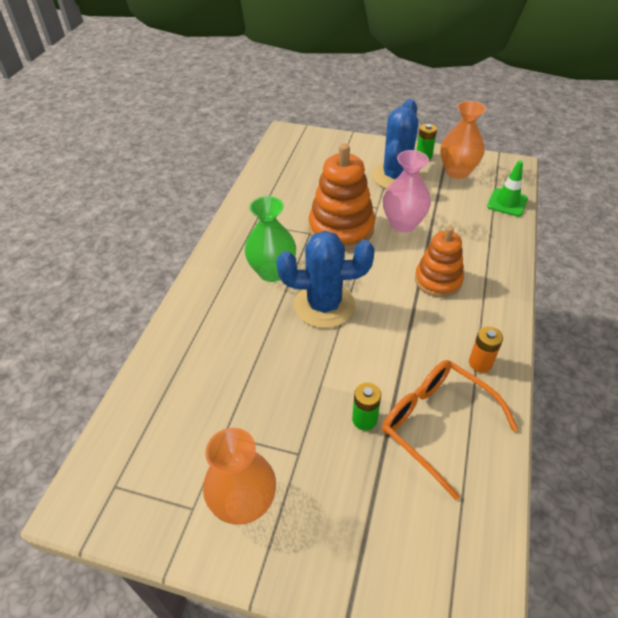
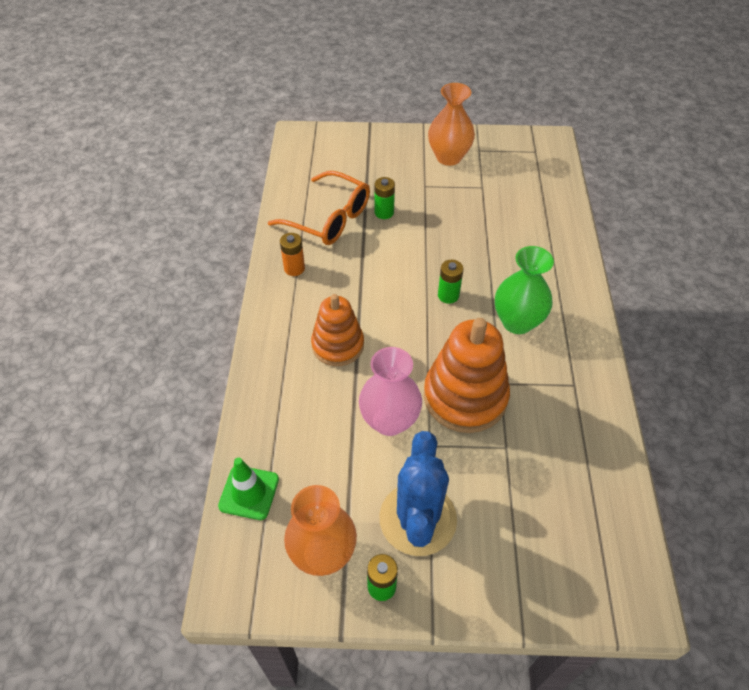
camera: 165 degrees right, 5 degrees up
blue cactus [277,231,374,328] -> green battery [438,260,463,304]

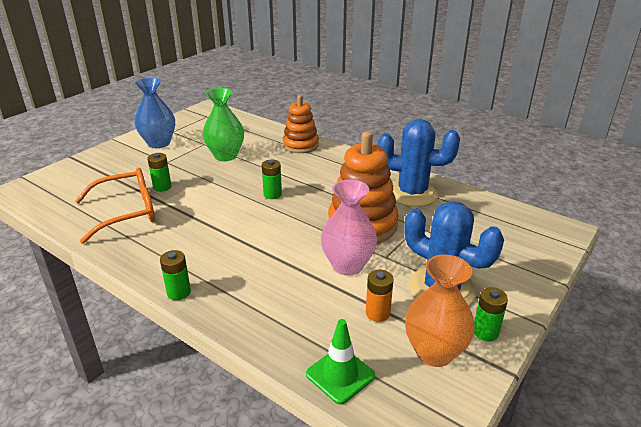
camera: 55 degrees left, 20 degrees down
orange battery [280,233,305,276] -> orange battery moved to [366,270,394,322]
orange stacking toy [311,294,364,366] -> orange stacking toy moved to [283,95,319,153]
orange vase [428,83,475,166] -> blue vase [135,78,175,148]
green vase [495,246,554,334] -> green vase moved to [203,88,244,161]
none -> green battery [160,250,191,300]
none -> blue cactus [378,119,460,207]

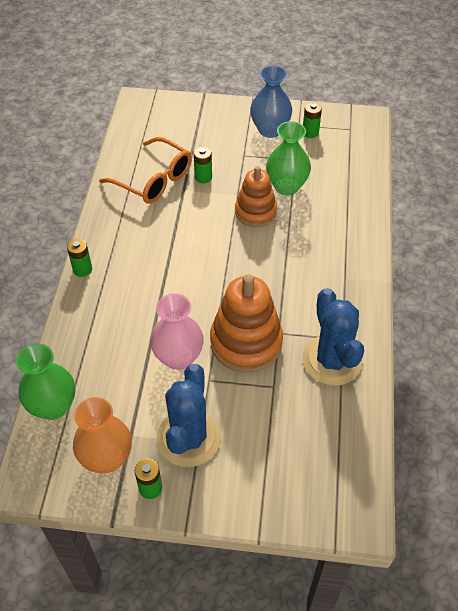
camera: 60 degrees right, 20 degrees up
green battery [262,160,282,199] -> green battery moved to [303,102,322,138]
orange stacking toy [283,95,319,153] -> orange stacking toy moved to [235,166,277,227]
green traffic cone [306,319,375,404] -> green vase [16,344,75,420]
orange battery [366,270,394,322] -> none

